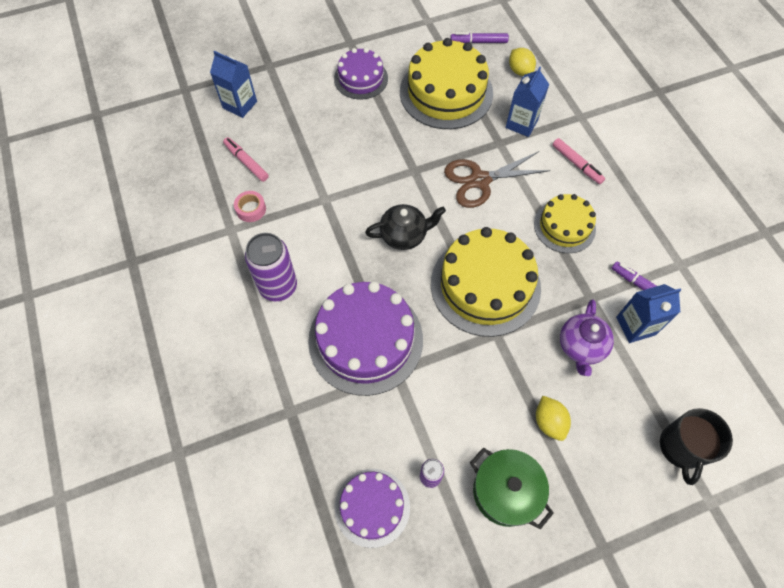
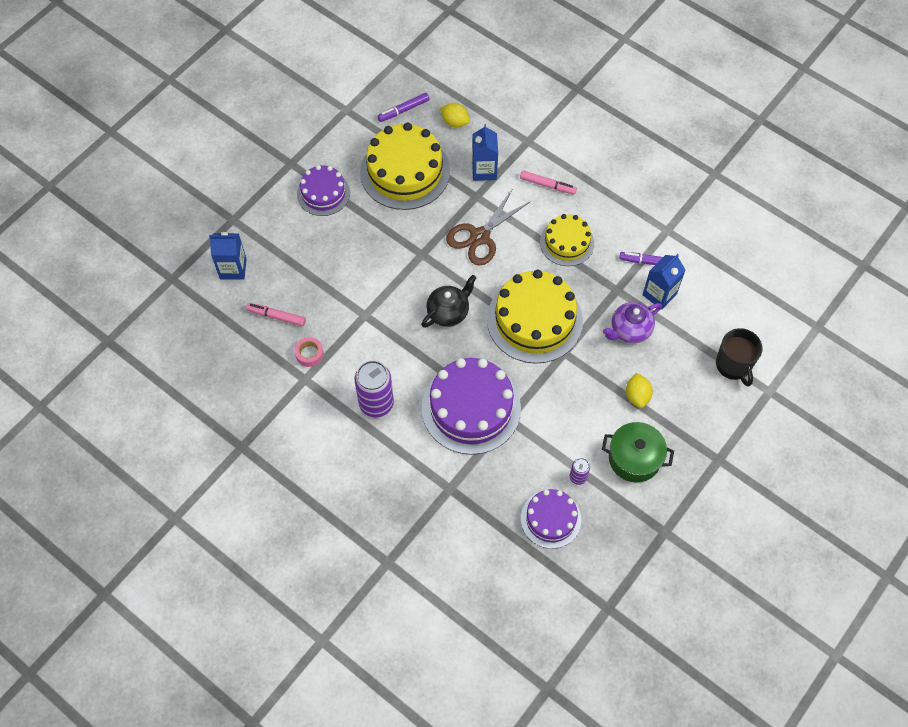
camera: 30 degrees left, 0 degrees up
yellow lemon [536,396,571,441] -> yellow lemon turned 45 degrees clockwise [626,373,653,408]
purple teapot [560,299,614,376] -> purple teapot turned 75 degrees clockwise [603,302,662,343]

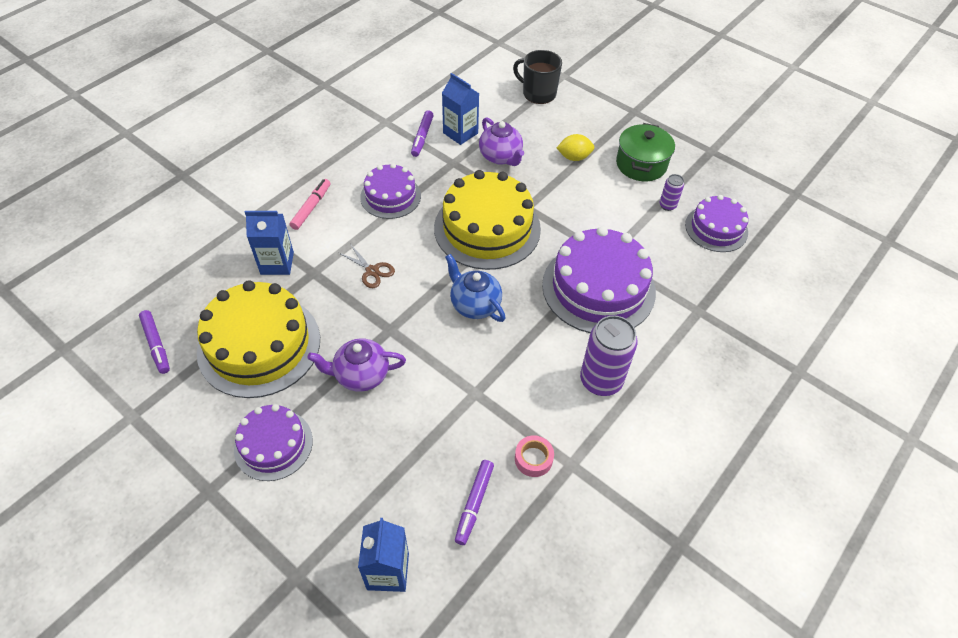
camera: 90 degrees left, 10 degrees down
pink marker [246,303,306,326] -> purple marker [455,460,494,545]
black teapot [421,275,477,328] -> blue teapot [445,254,506,322]
yellow lemon [440,103,470,128] -> none
brown scissors [446,190,531,266] -> brown scissors [339,244,395,288], size x0.55
yellow cake [540,214,594,266] -> purple cake [360,163,421,219]
black mug [716,328,763,387] -> black mug turned 135 degrees counterclockwise [513,50,562,104]
none -> purple teapot [307,338,406,392]

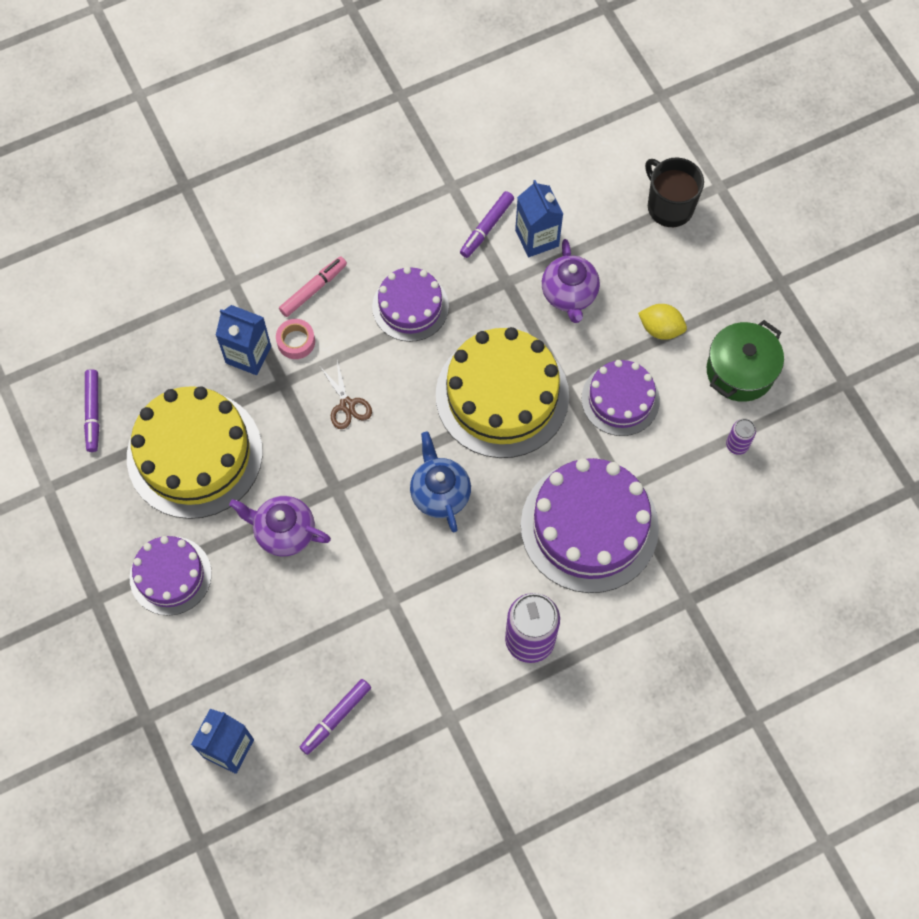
camera: 25 degrees right, 15 degrees up
pink tape [515,435,554,477] -> pink tape moved to [276,319,315,359]
purple cake [685,195,748,252] -> purple cake moved to [581,360,660,436]

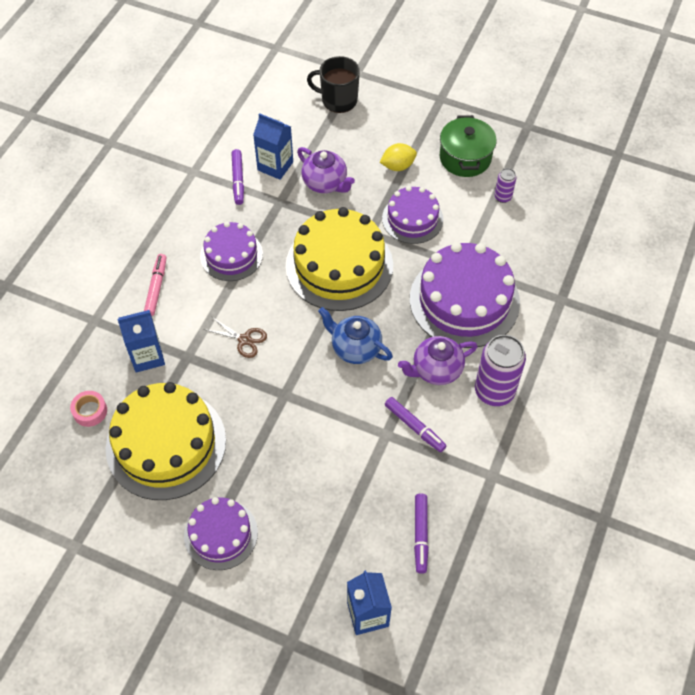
camera: 40 degrees left, 10 degrees down
purple marker [84,369,99,452] -> purple marker moved to [385,397,446,452]
purple teapot [229,496,331,556] -> purple teapot moved to [398,336,478,385]
pink tape [276,319,315,359] -> pink tape moved to [70,391,107,427]

